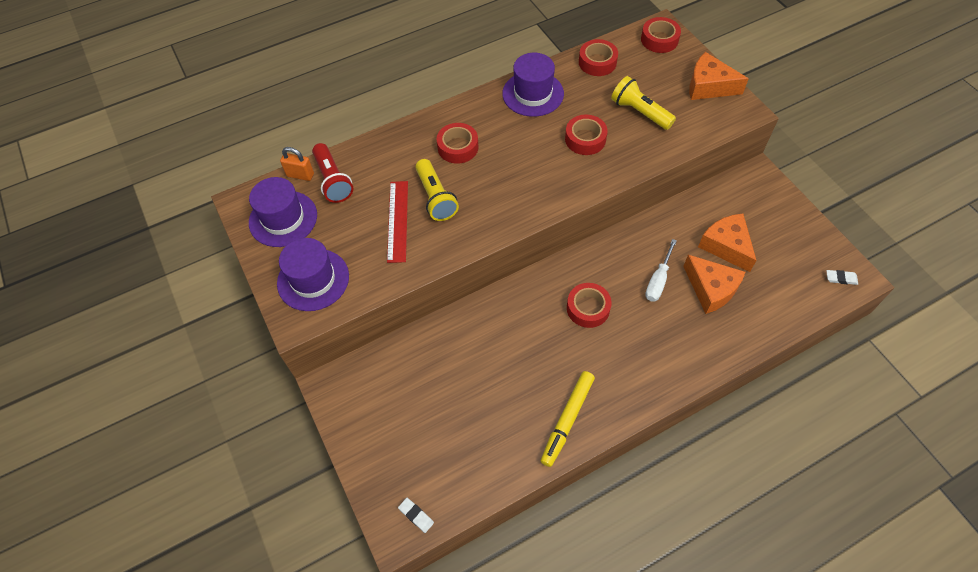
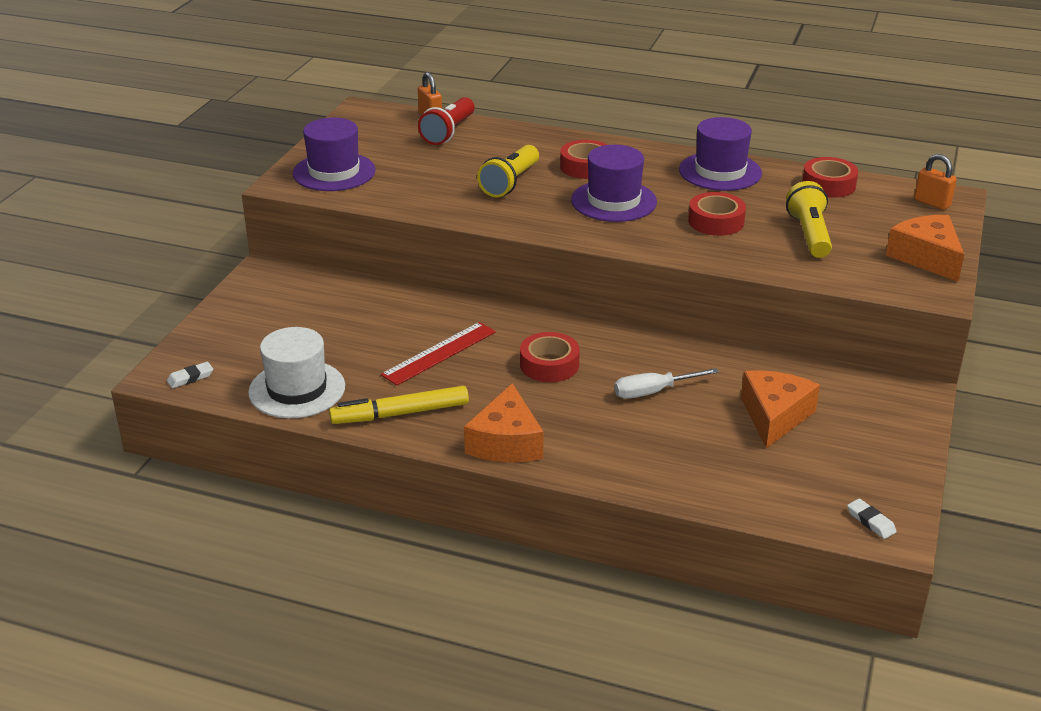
camera: 45 degrees right, 25 degrees down
purple hat [249,177,317,247] -> purple hat moved to [571,145,657,222]
red ruler [387,181,408,263] -> red ruler moved to [381,322,496,386]
white eraser [398,498,434,533] -> white eraser turned 60 degrees clockwise [167,362,213,388]
red tape [641,17,681,53] -> orange padlock [914,154,957,210]
orange cheese [683,255,745,314] -> orange cheese moved to [464,383,544,462]
none -> white hat [248,327,345,418]

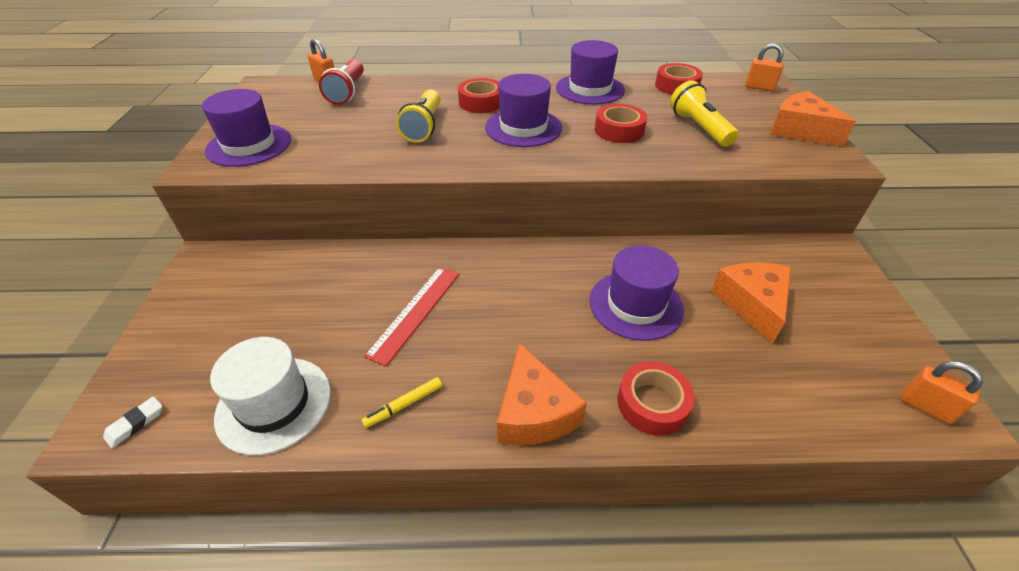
camera: 20 degrees left, 10 degrees up
yellow marker [329,386,469,424] -> yellow marker [362,377,442,428], size x0.54
red tape [520,332,580,382] -> red tape moved to [618,362,695,436]
white screwdriver [614,368,719,399] -> purple hat [590,245,684,341]
white eraser [847,499,897,539] -> orange padlock [901,361,983,424]

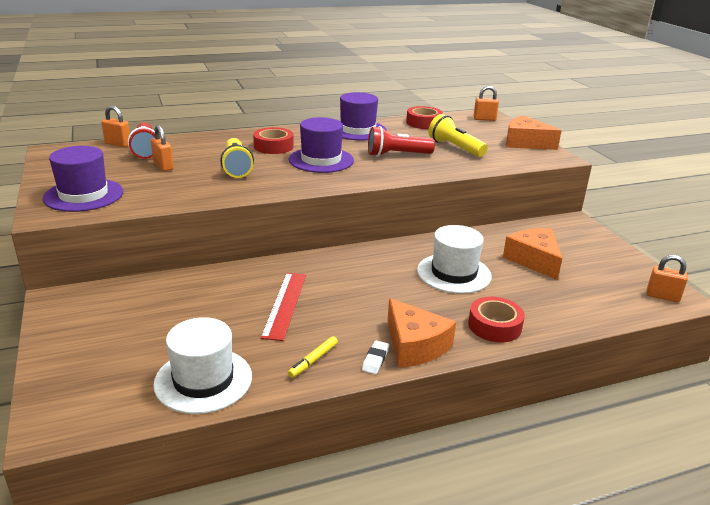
camera: 20 degrees left, 15 degrees down
white eraser [103,396,162,448] -> white eraser moved to [362,341,389,374]
purple hat [590,245,684,341] -> white hat [417,225,492,294]
red tape [595,104,647,143] -> red flashlight [368,126,435,157]
none -> orange padlock [151,125,174,171]

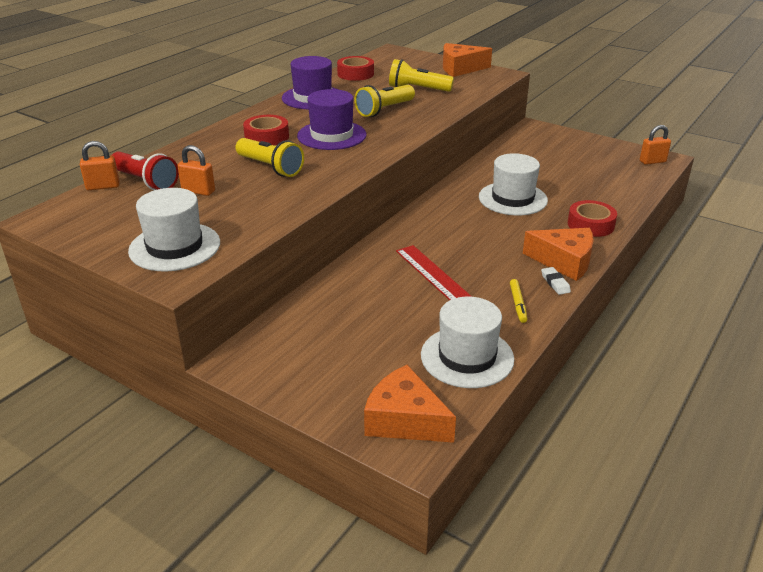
camera: 35 degrees left, 5 degrees up
purple hat [42,146,123,212] -> white hat [128,188,220,272]
red flashlight [368,126,435,157] -> yellow flashlight [354,85,415,117]
orange padlock [474,86,499,121] -> none
orange cheese [503,228,562,280] -> orange cheese moved to [364,365,456,443]

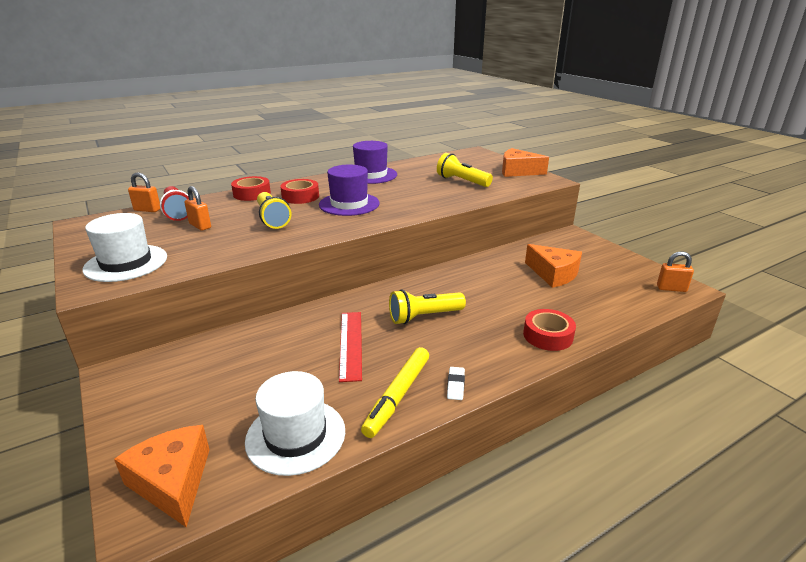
camera: 25 degrees right, 5 degrees down
red tape [337,56,374,81] -> red tape moved to [231,176,271,201]
yellow flashlight [354,85,415,117] -> yellow flashlight moved to [389,289,466,324]
white hat [479,153,548,215] -> none
yellow marker [510,279,527,323] -> yellow marker [361,347,429,438], size x1.85
orange cheese [523,228,594,281] -> orange cheese moved to [525,244,582,288]

